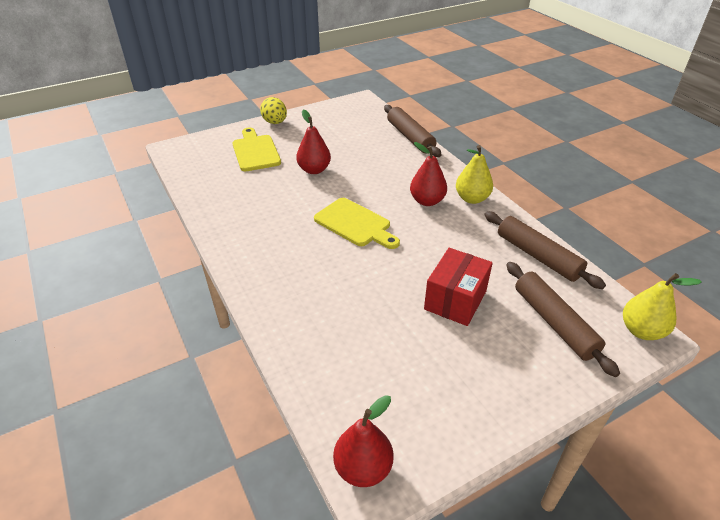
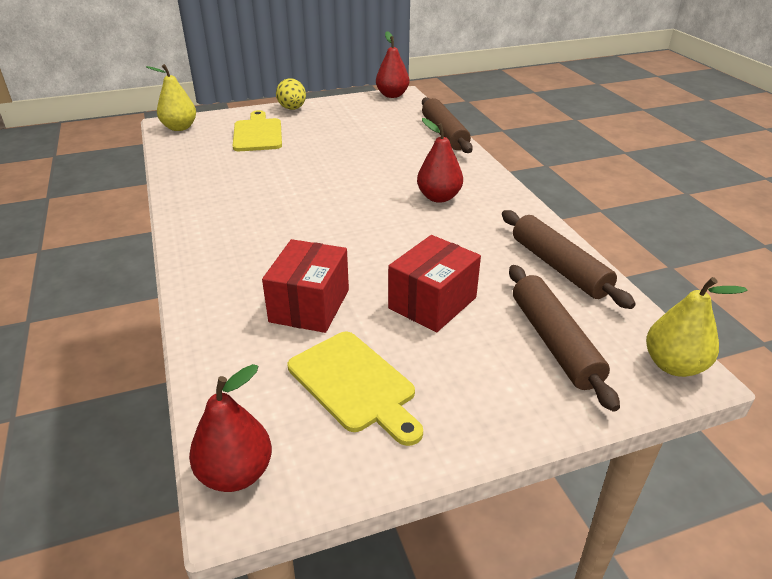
camera: 10 degrees right, 5 degrees down
red pear [296,110,331,174] -> red pear moved to [376,31,409,98]
yellow cutting board [314,198,400,249] -> yellow cutting board moved to [288,332,423,446]
yellow pear [456,145,493,204] -> yellow pear moved to [146,64,196,131]
none -> red box [262,239,349,333]

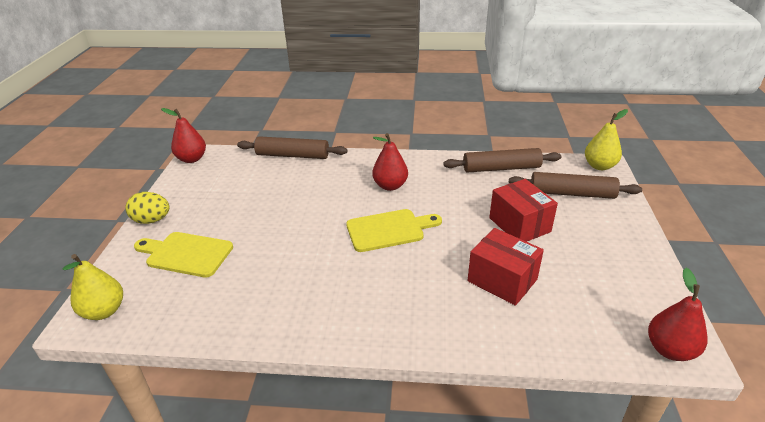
camera: 65 degrees left, 0 degrees up
yellow cutting board [288,332,423,446] -> yellow cutting board moved to [346,209,442,252]

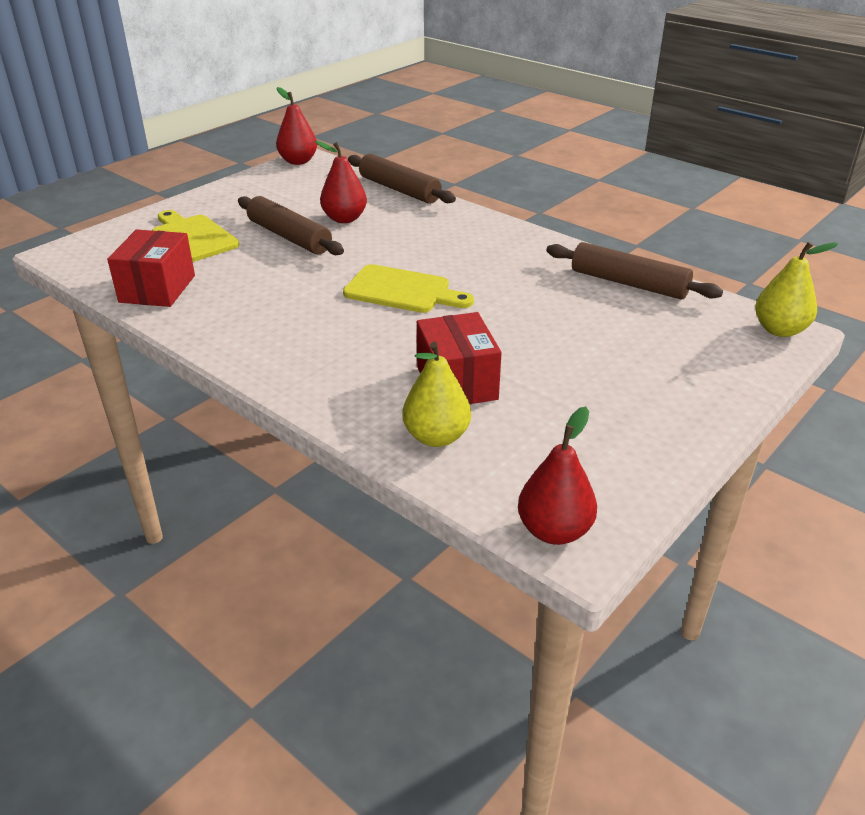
camera: 35 degrees right, 0 degrees up
yellow pear [62,254,123,320] -> yellow pear moved to [402,342,471,447]
yellow egg [125,192,169,224] -> none
red pear [372,133,408,191] -> red pear moved to [315,141,367,223]
red box [489,179,558,242] -> red box moved to [107,230,195,307]
brown rolling pin [509,172,642,199] -> brown rolling pin moved to [238,196,344,255]

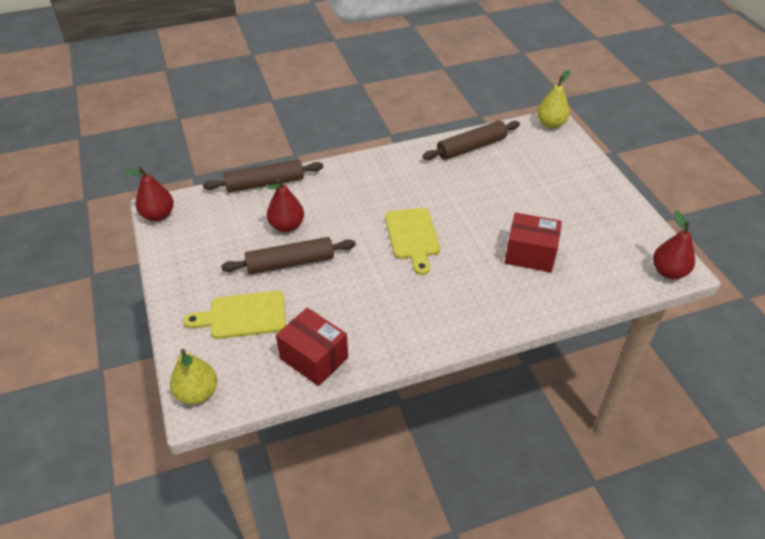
camera: 60 degrees left, 10 degrees up
yellow cutting board [343,264,474,313] -> yellow cutting board turned 120 degrees clockwise [385,208,440,275]
yellow pear [402,342,471,447] -> yellow pear moved to [170,349,217,405]

